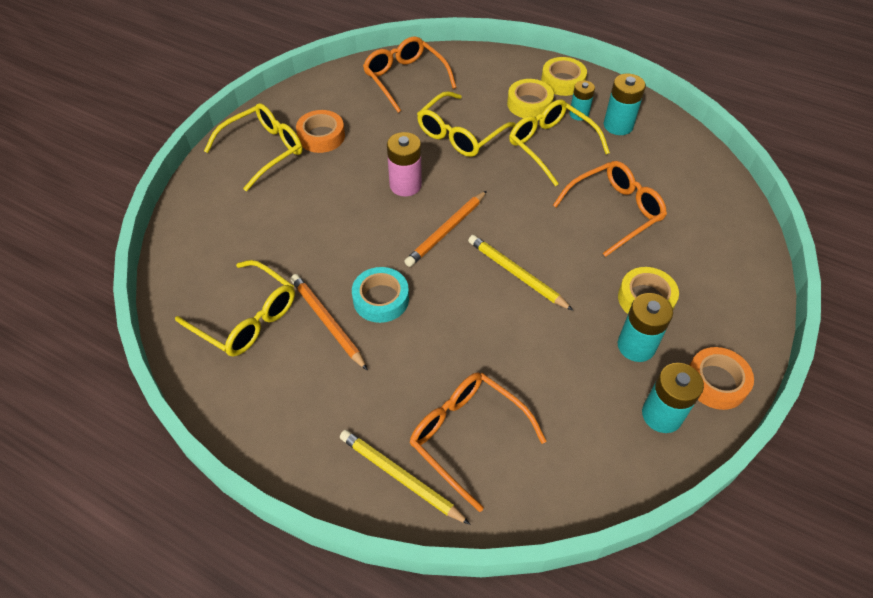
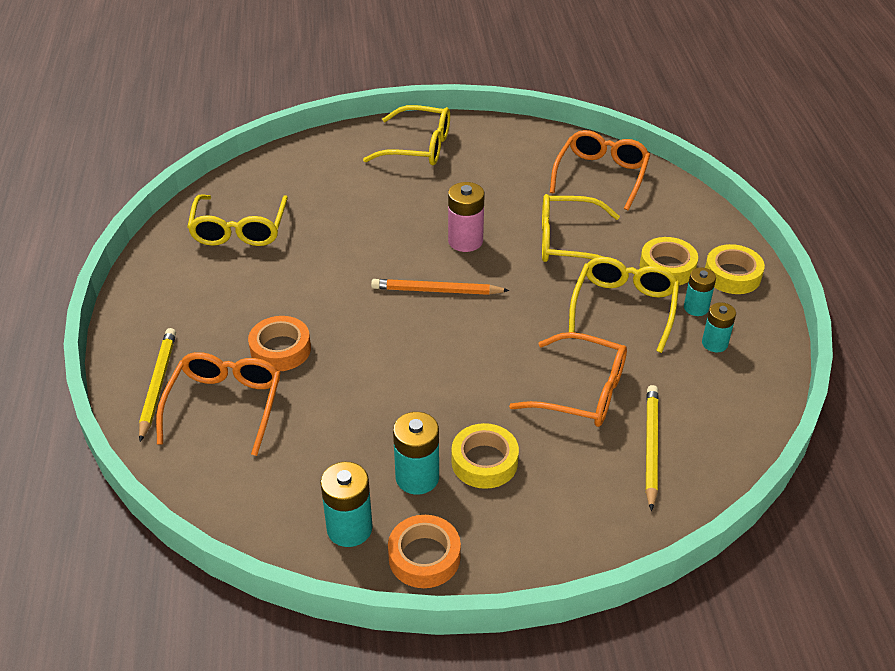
camera: 55 degrees right, 10 degrees down
orange pencil [290,274,368,371] -> none
orange tape [296,110,345,153] -> orange tape moved to [248,316,311,371]
turquoise tape [352,267,409,323] -> none
yellow pencil [468,235,573,311] -> yellow pencil moved to [646,385,659,511]
turquoise battery [604,74,646,135] -> turquoise battery [702,302,736,352], size x0.66

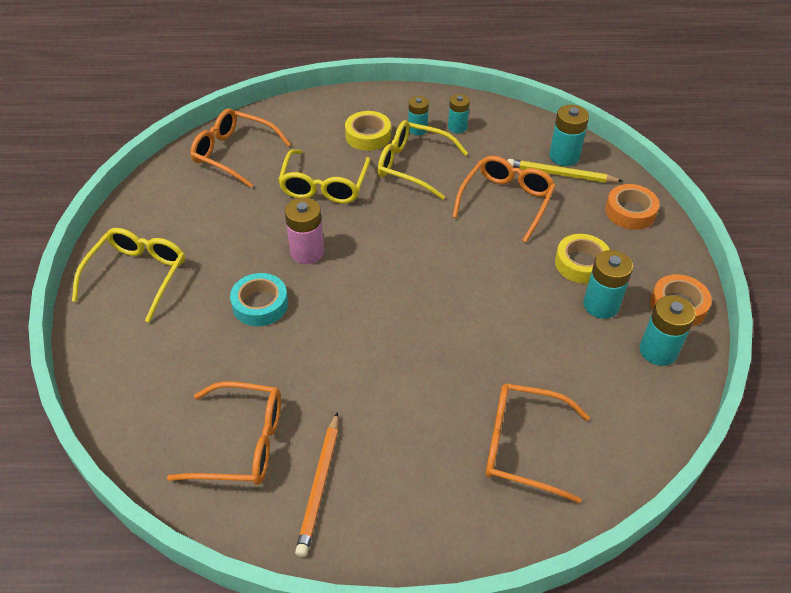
camera: 85 degrees left, 5 degrees up
yellow pencil [139,328,176,442] -> none
yellow glasses [187,195,288,246] -> orange glasses [167,382,281,485]
orange tape [248,316,311,371] -> orange tape moved to [605,184,660,230]
orange pencil [371,279,510,295] -> orange pencil moved to [295,412,338,557]
yellow tape [705,244,765,294] -> none
none -> turquoise tape [230,273,288,326]
none -> turquoise battery [549,105,589,166]

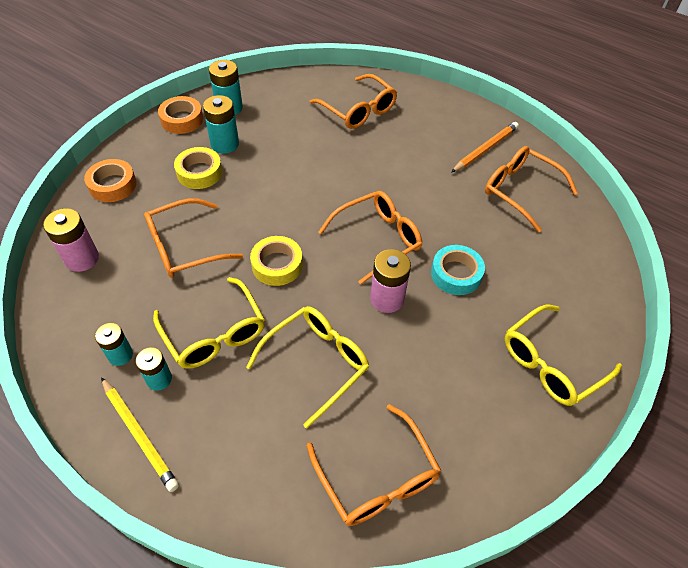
camera: 145 degrees left, 5 degrees up
yellow tape [345,111,391,151] -> yellow tape moved to [250,236,303,286]
yellow pencil [507,159,623,183] -> yellow pencil moved to [101,377,179,492]
turquoise battery [549,105,589,166] -> pink battery [43,208,99,272]
none -> orange glasses [319,191,422,284]

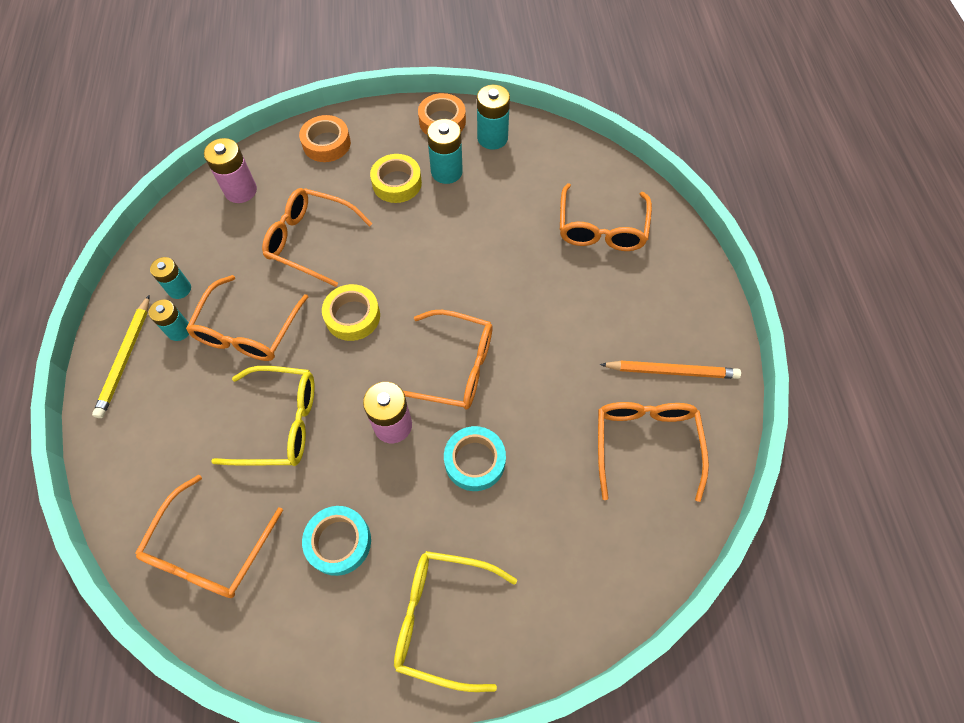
camera: 50 degrees right, 10 degrees up
yellow glasses [153,277,265,369] -> orange glasses [186,275,308,361]
none -> turquoise tape [302,506,371,576]

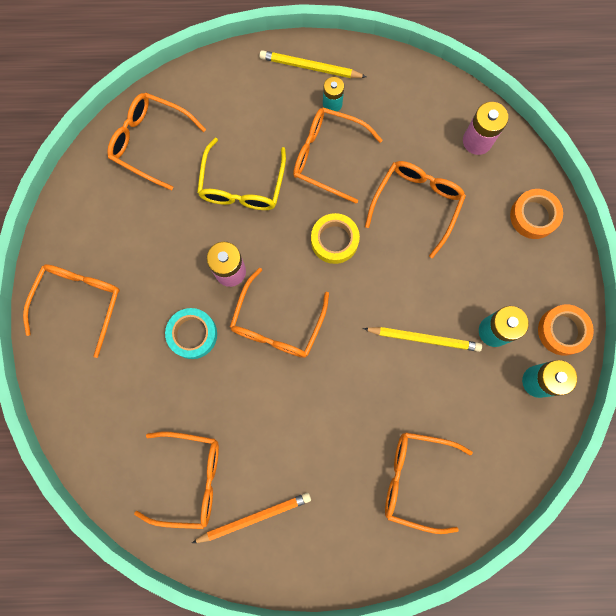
camera: 95 degrees right, 15 degrees up
turquoise battery [150,257,191,299] -> none
turquoise tape [302,506,371,576] -> none
yellow tape [370,154,422,203] -> none
yellow glasses [394,551,517,692] -> orange glasses [23,264,120,358]
orange pencil [600,360,741,379] -> orange pencil turned 120 degrees counterclockwise [192,493,311,543]
none -> yellow pencil [363,327,482,352]

